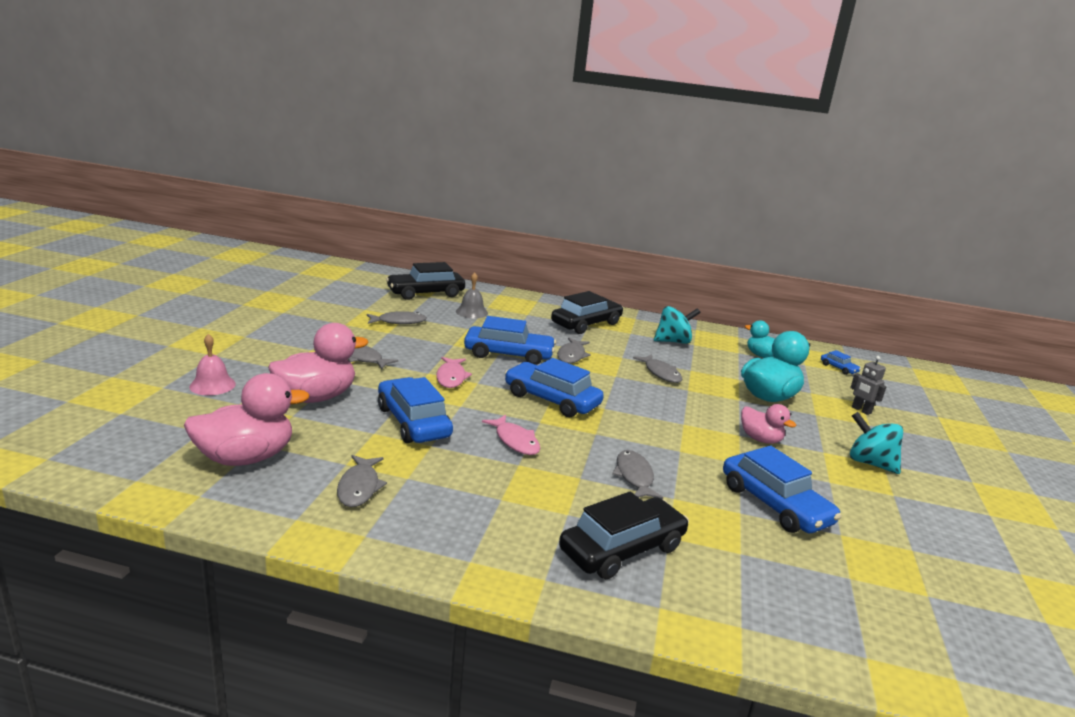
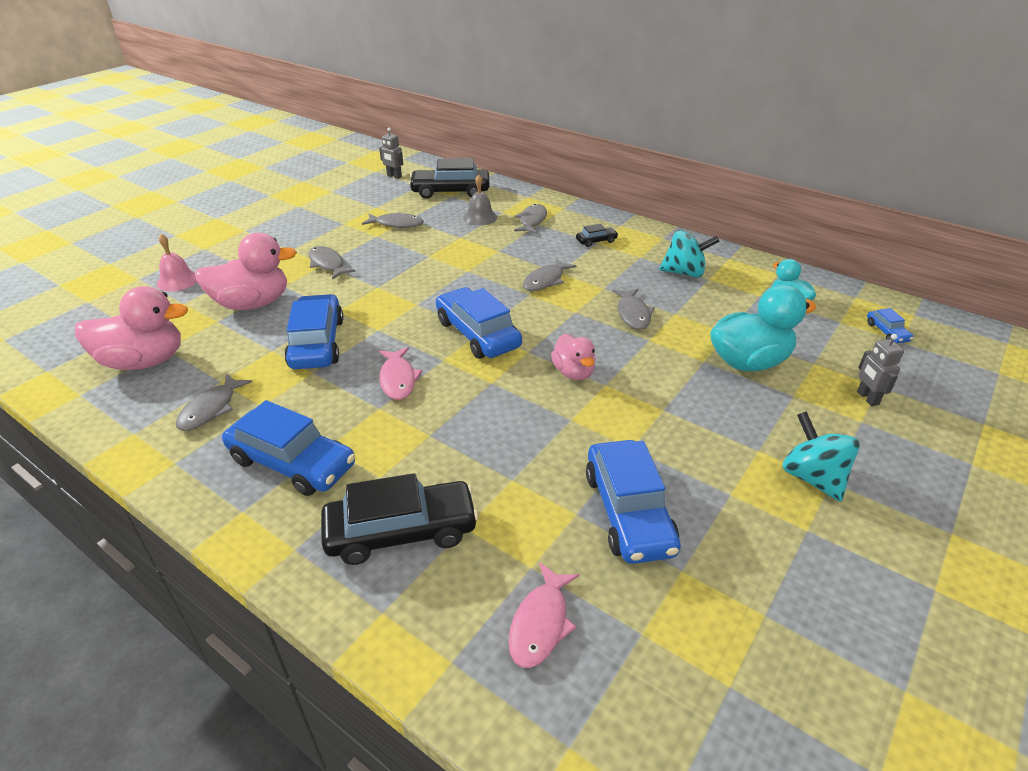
camera: 25 degrees right, 15 degrees up
pink fish [436,357,472,388] -> pink fish moved to [508,562,579,668]
blue car [464,316,556,365] -> blue car moved to [222,400,355,496]
black car [551,291,623,334] -> black car [576,224,618,247], size x0.46
grey fish [612,450,663,499] -> grey fish moved to [514,204,547,234]
pink duck [741,404,796,443] -> pink duck moved to [551,334,596,380]
none -> grey robot [379,127,403,179]

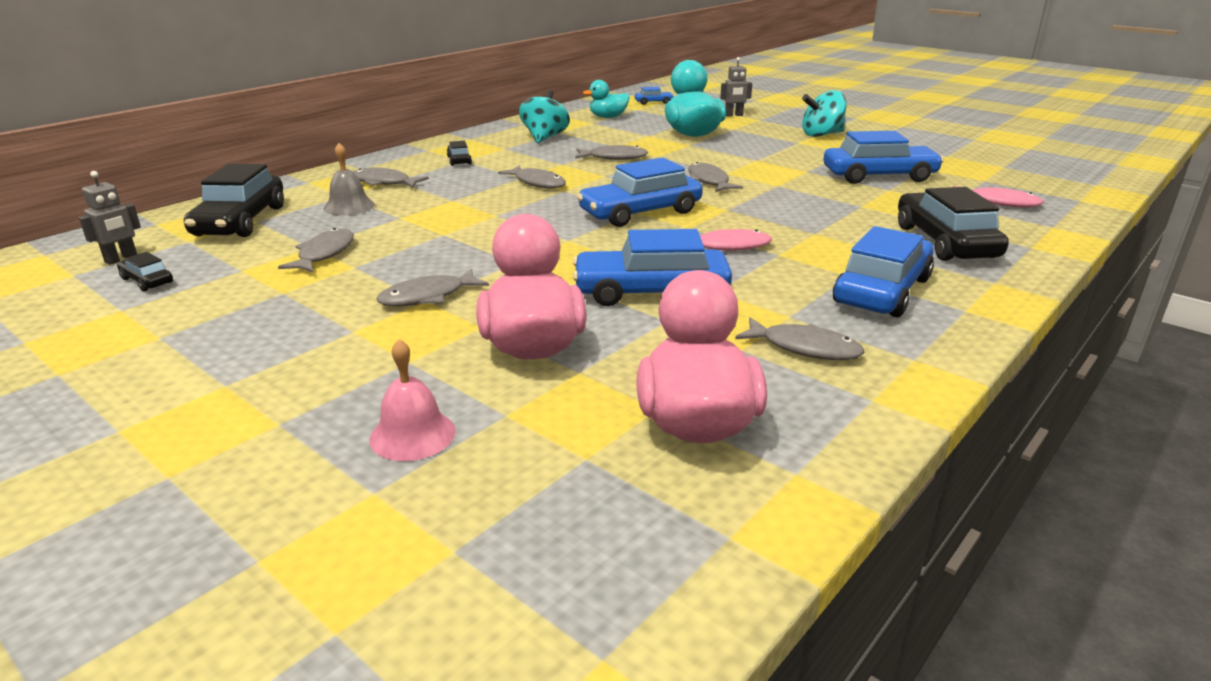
camera: 85 degrees left, 10 degrees down
pink duck [551,334,596,380] -> grey fish [688,162,743,192]
none -> black car [117,252,173,291]

